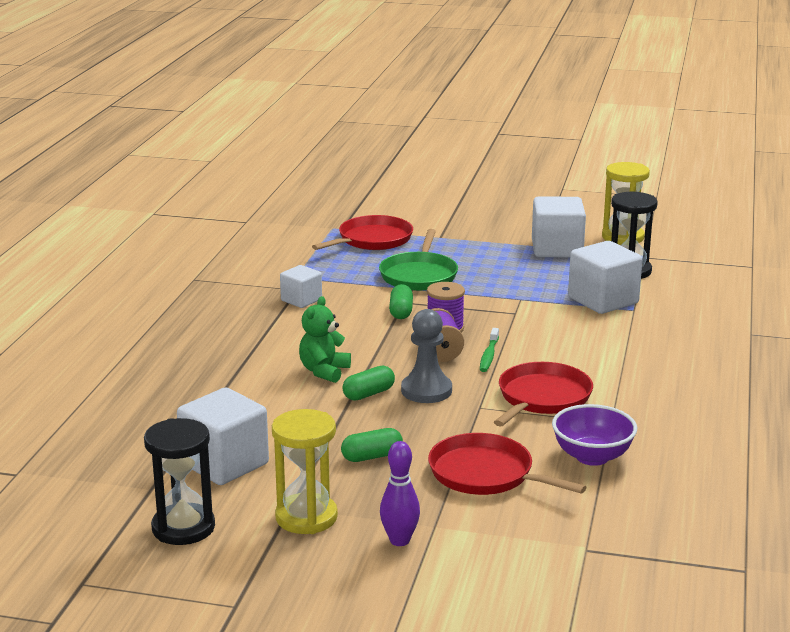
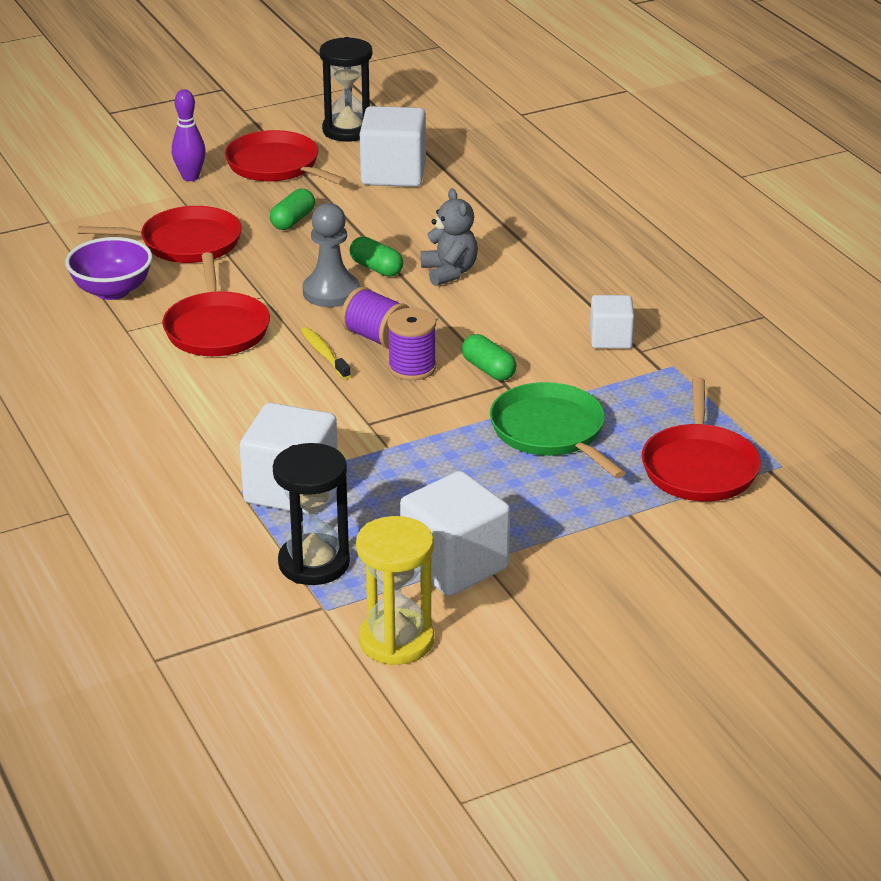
camera: 140 degrees right, 10 degrees up
yellow hourglass [272,409,338,534] -> red pan [225,130,347,185]
green teddy bear [299,296,351,383] -> grey teddy bear [421,189,478,286]
green capsule [342,366,395,401] -> green capsule turned 60 degrees counterclockwise [350,237,403,277]
green toothbrush [480,328,499,372] -> yellow toothbrush [301,327,351,379]

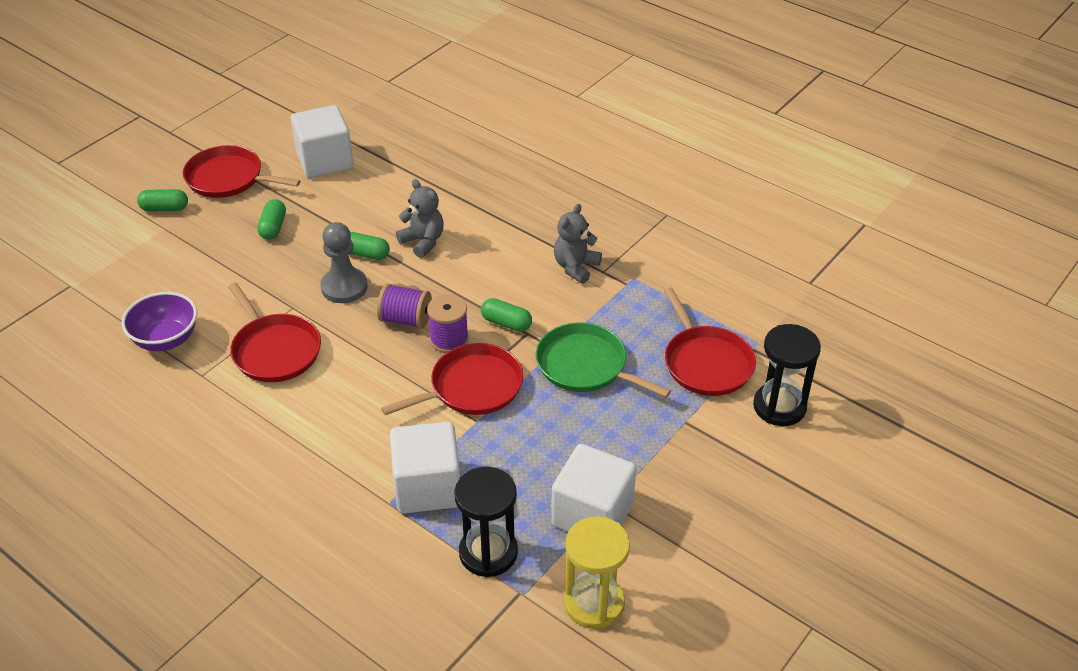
camera: 25 degrees left, 10 degrees up
red pan [78,206,242,263] -> red pan moved to [381,343,523,415]
purple bowling pin [172,89,206,181] -> green capsule [137,189,188,212]
yellow toothbrush [301,327,351,379] -> none
black hourglass [319,37,372,142] -> black hourglass moved to [753,324,821,426]
white cube [590,295,634,349] -> grey teddy bear [554,204,602,284]

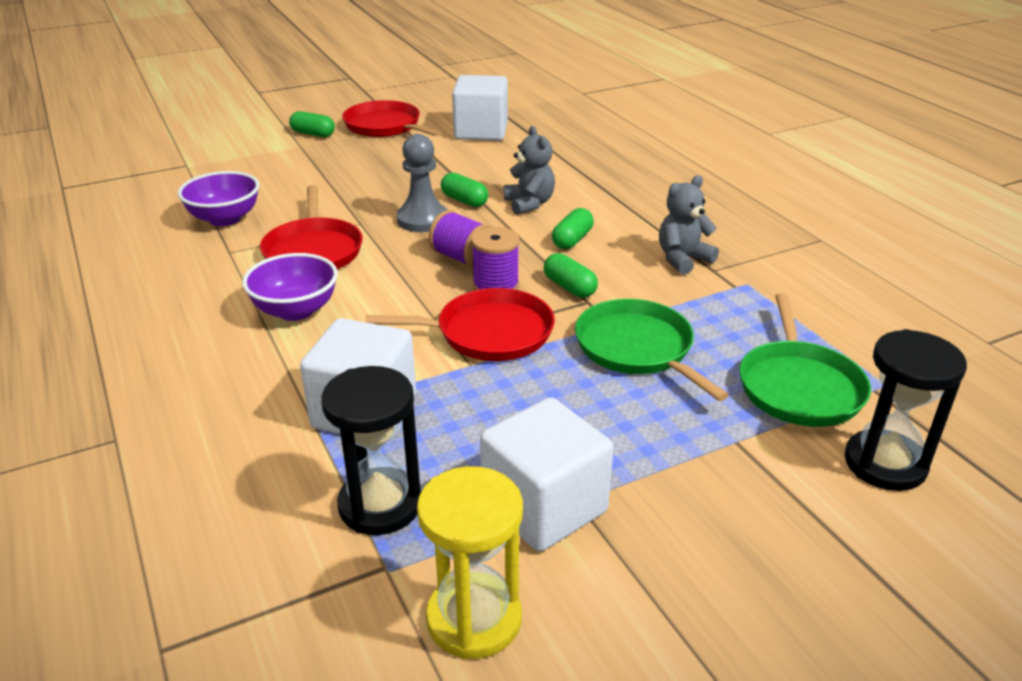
camera: 25 degrees right, 10 degrees down
green capsule [257,199,286,240] -> green capsule moved to [552,208,594,249]
red pan [664,288,756,396] -> green pan [739,293,871,427]
none -> purple bowl [242,253,338,321]

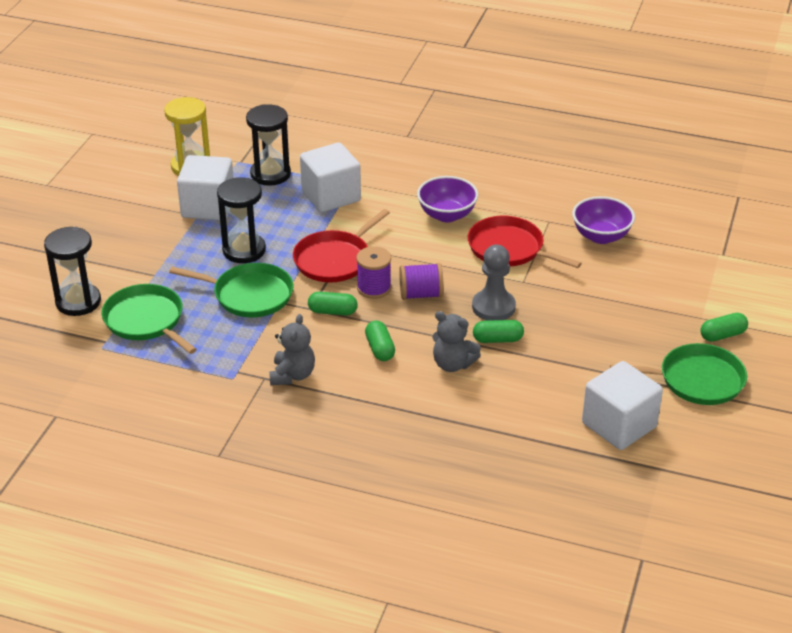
camera: 135 degrees right, 5 degrees up
red pan [342,100,441,137] -> green pan [610,343,747,405]
none -> black hourglass [217,177,266,263]

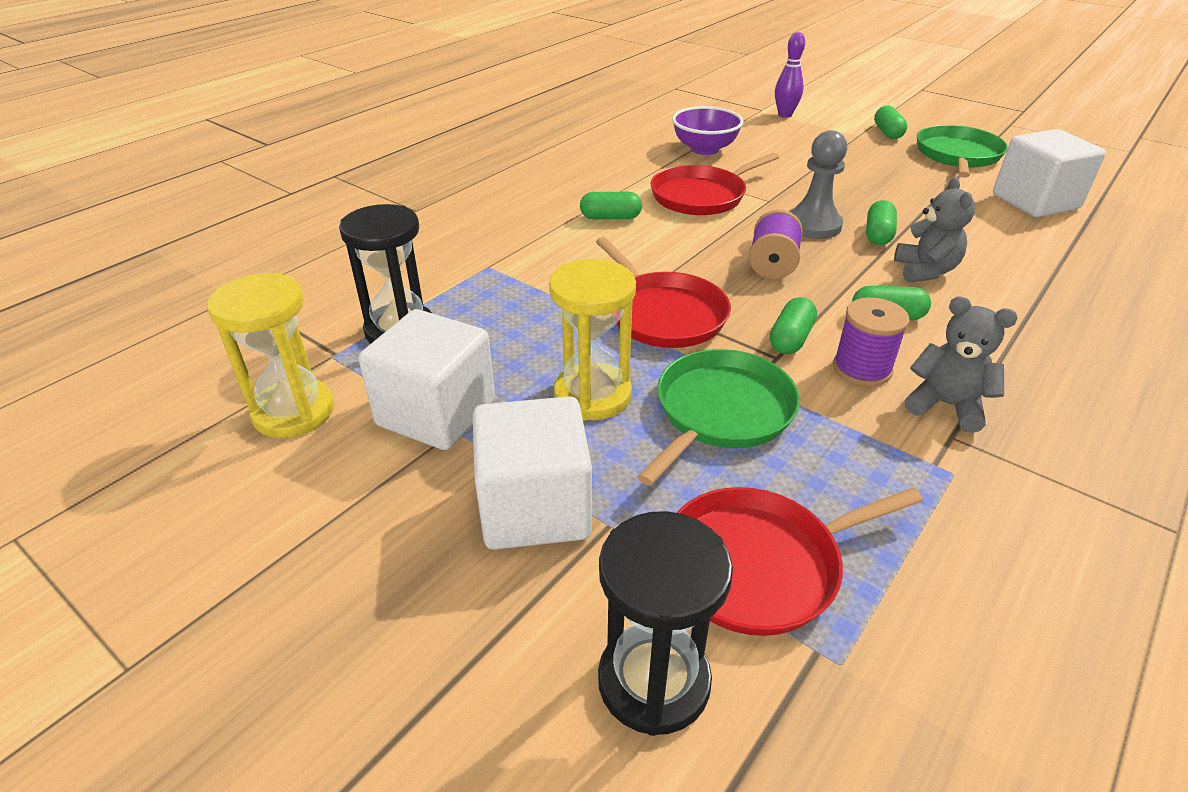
camera: 70 degrees left, 0 degrees up
green pan [101,284,197,354] -> red pan [677,487,923,636]
black hourglass [217,177,266,263] -> yellow hourglass [549,259,636,420]
white cube [300,142,361,212] -> white cube moved to [473,396,592,550]
purple spool [356,246,391,299] -> purple spool moved to [833,297,910,387]
purple bowl [417,176,478,222] -> green capsule [580,192,642,219]
grey teddy bear [432,311,481,372] -> grey teddy bear turned 45 degrees counterclockwise [894,177,975,283]
none -> purple bowling pin [775,32,805,118]

